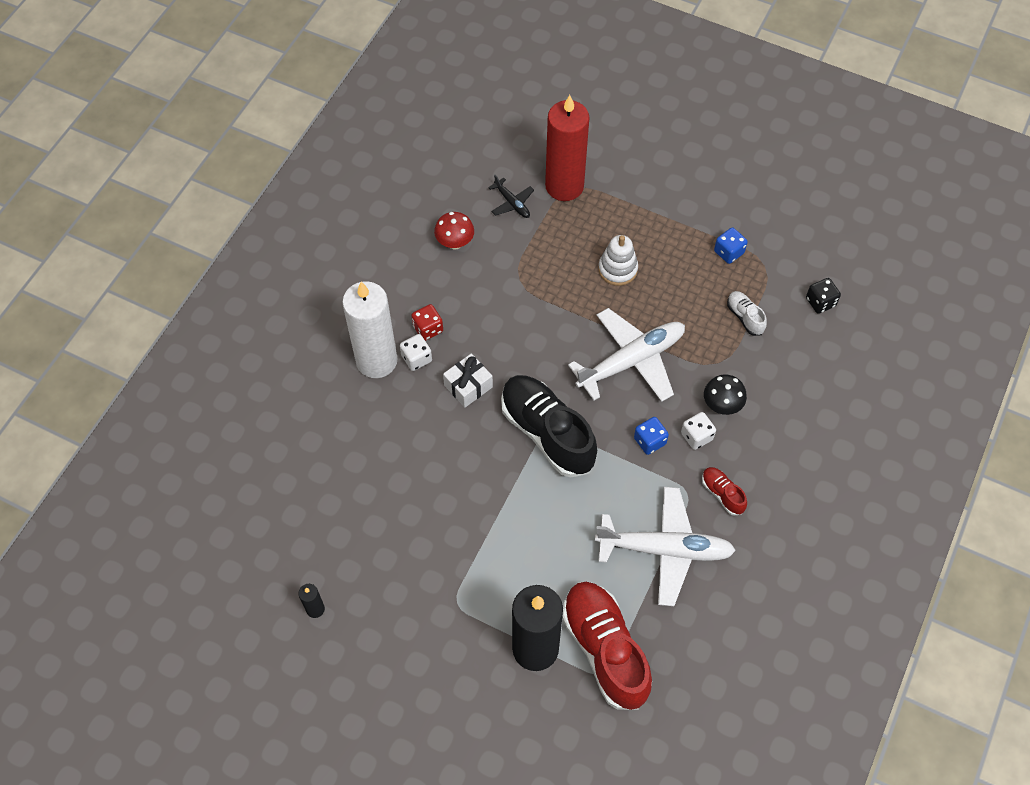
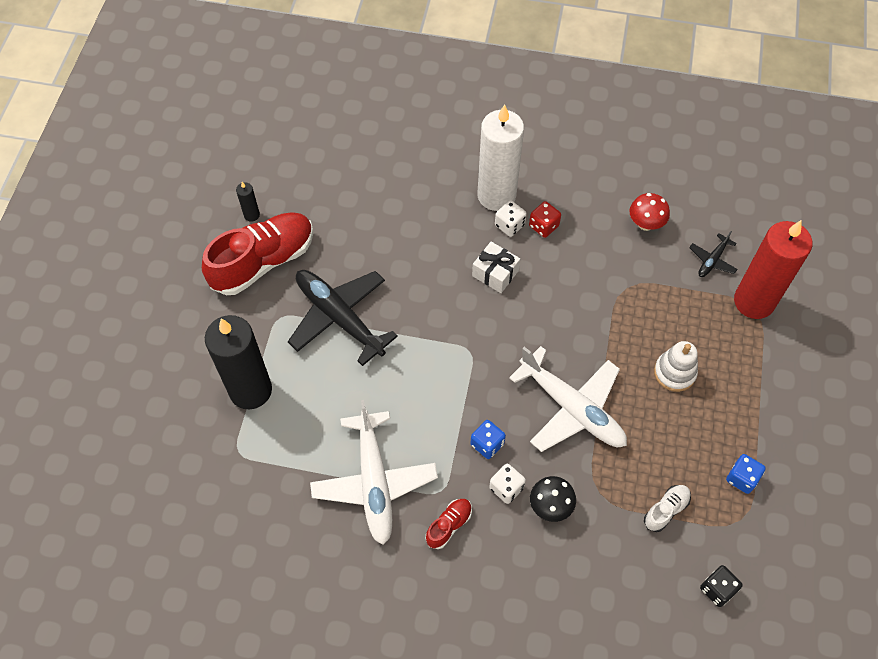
camera: 75 degrees right, 0 degrees up
black shoe [501,375,597,478] -> none
red shoe [562,582,652,710] -> red shoe moved to [202,212,314,295]
none -> black plane [288,270,398,366]

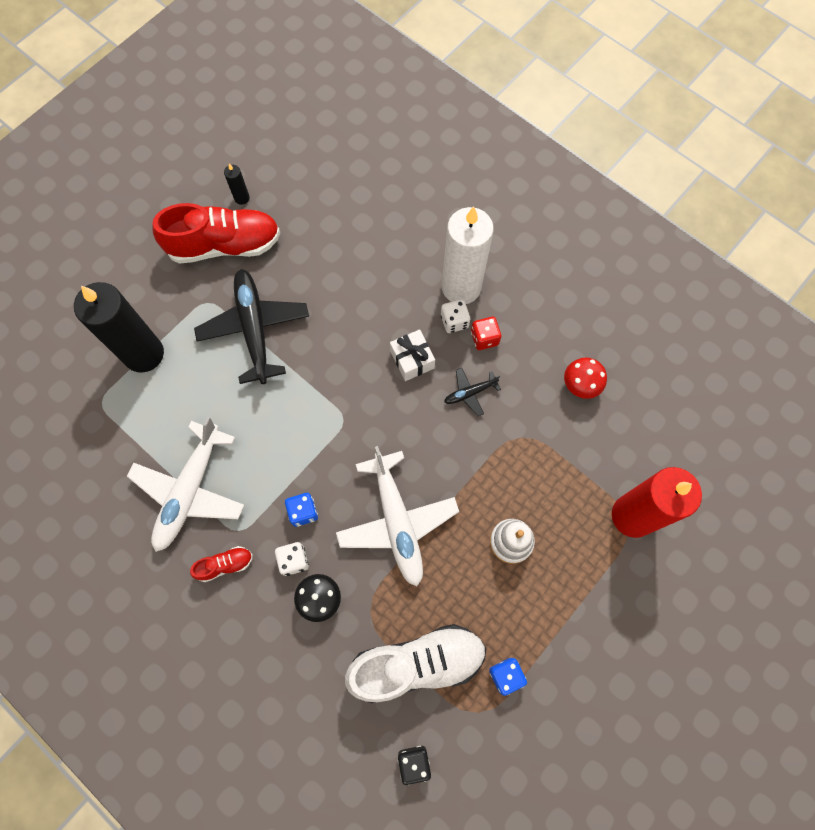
camera: 30 degrees right, 10 degrees up
white shoe [644,485,691,532] -> white shoe [345,624,486,703], size x2.23
black plane [689,231,738,277] -> black plane moved to [444,368,501,416]

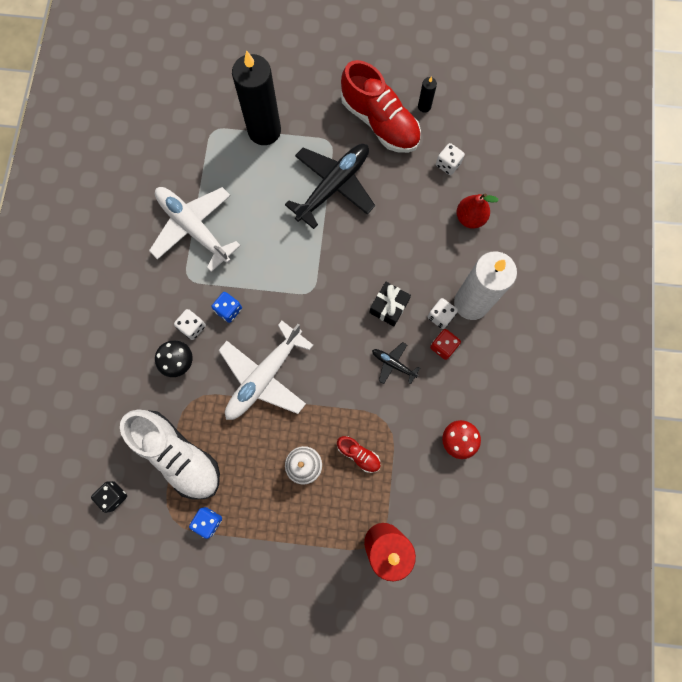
camera: 55 degrees right, 5 degrees up
white plane [127,417,245,552] -> white plane turned 60 degrees clockwise [149,187,241,272]
red shoe [190,546,253,582] -> red shoe moved to [337,436,381,473]
white gift [390,329,435,381] -> black gift [369,282,411,327]
none -> white dice [436,143,465,175]
none -> red pear [456,193,499,229]

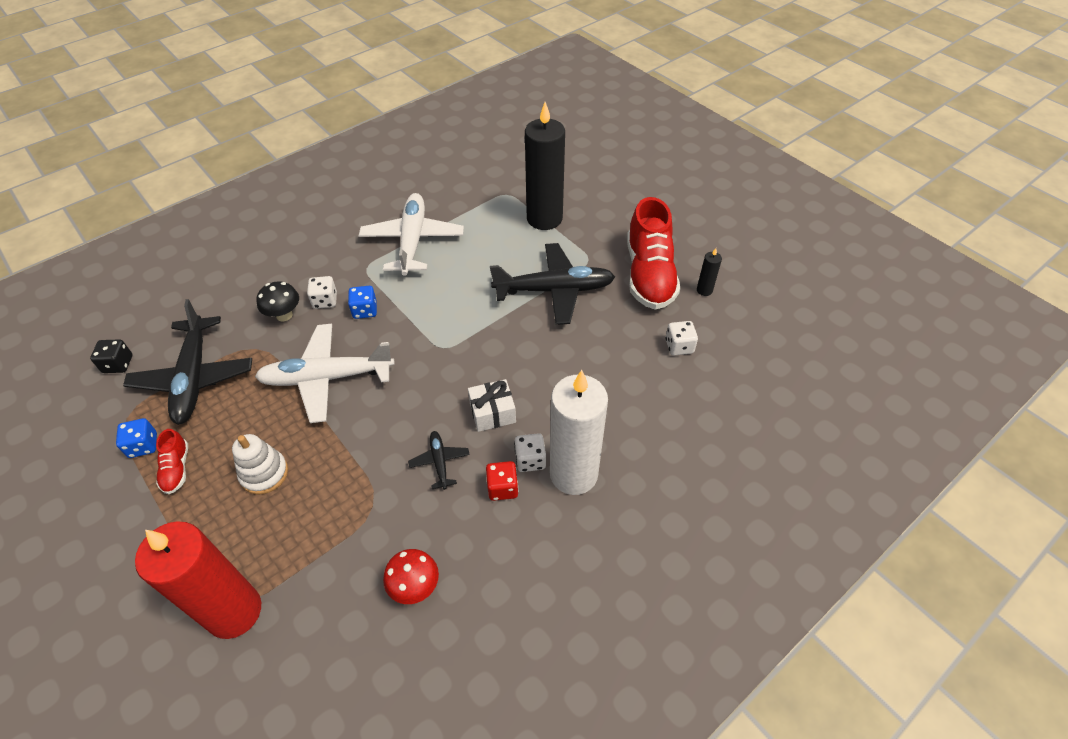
camera: 45 degrees right, 25 degrees down
white shoe [120,409,220,500] -> black plane [123,299,252,425]
red shoe [337,436,381,473] -> red shoe moved to [156,429,188,494]
black gift [369,282,411,327] -> white gift [468,379,516,432]
red pear [456,193,499,229] -> none

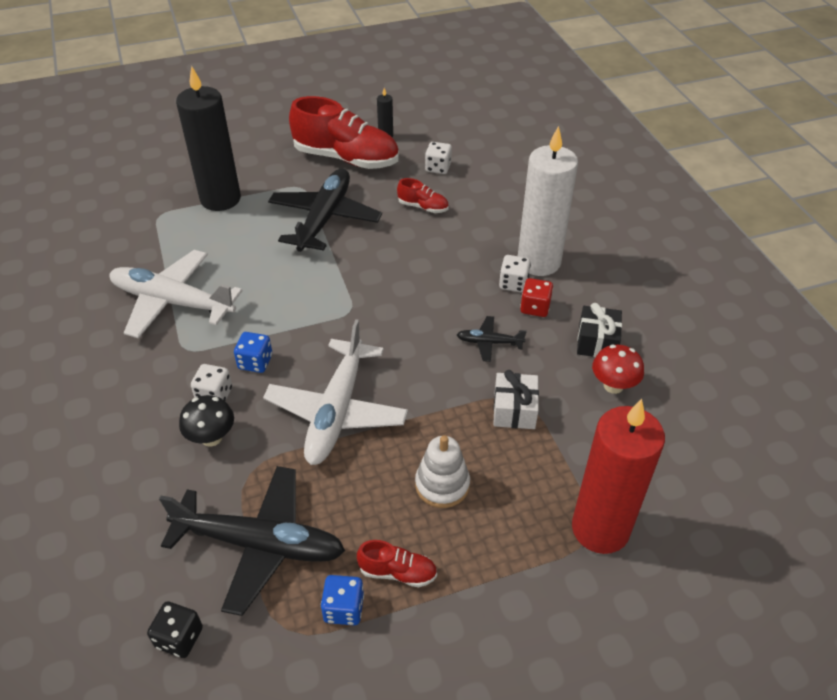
camera: 70 degrees left, 5 degrees down
white gift [468,379,516,432] -> white gift moved to [493,370,539,429]
none -> red shoe [397,178,449,213]
none -> black gift [577,303,622,357]

